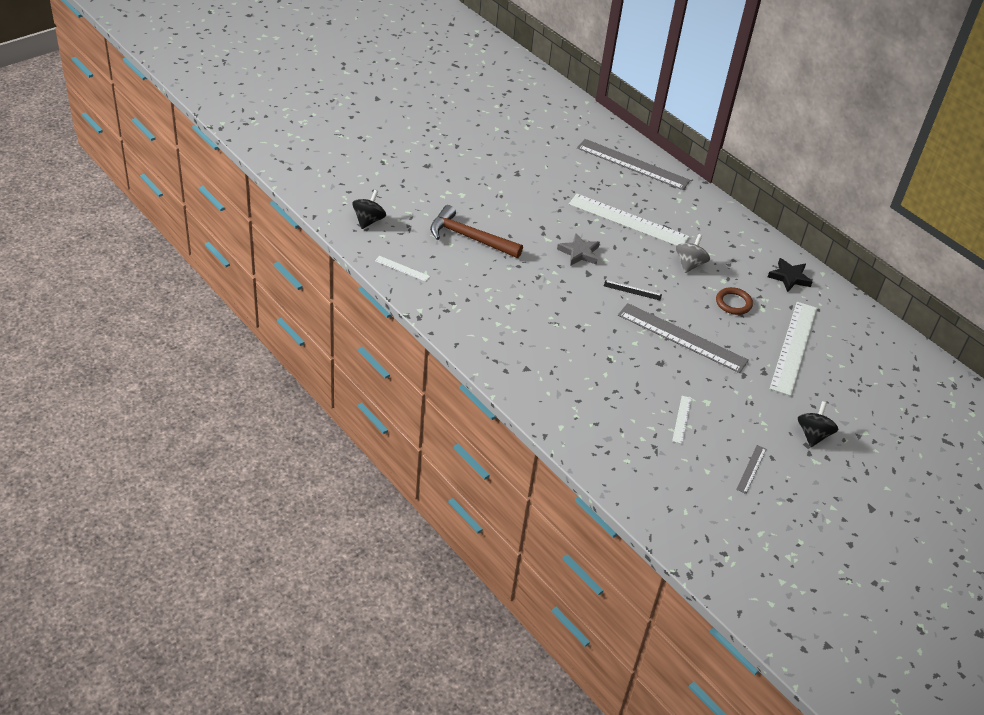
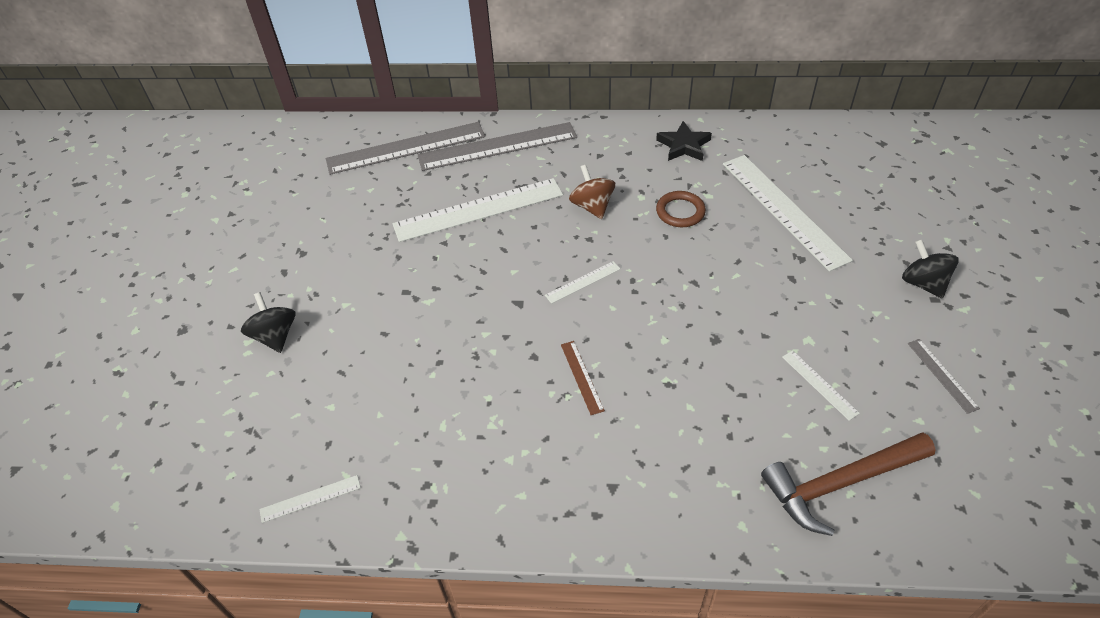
camera: 40 degrees left, 5 degrees up
black spinning top [352,190,386,229] -> black spinning top moved to [241,292,296,353]
brown hammer [430,205,523,258] -> brown hammer moved to [761,432,936,536]
grey star [557,233,600,266] -> none
black ruler [604,280,662,300] -> white ruler [545,261,620,304]
grey ruler [618,303,749,373] -> grey ruler moved to [417,122,577,171]
grey spinning top [676,234,710,273] -> brown spinning top [569,165,615,219]
none -> brown ruler [561,341,605,415]

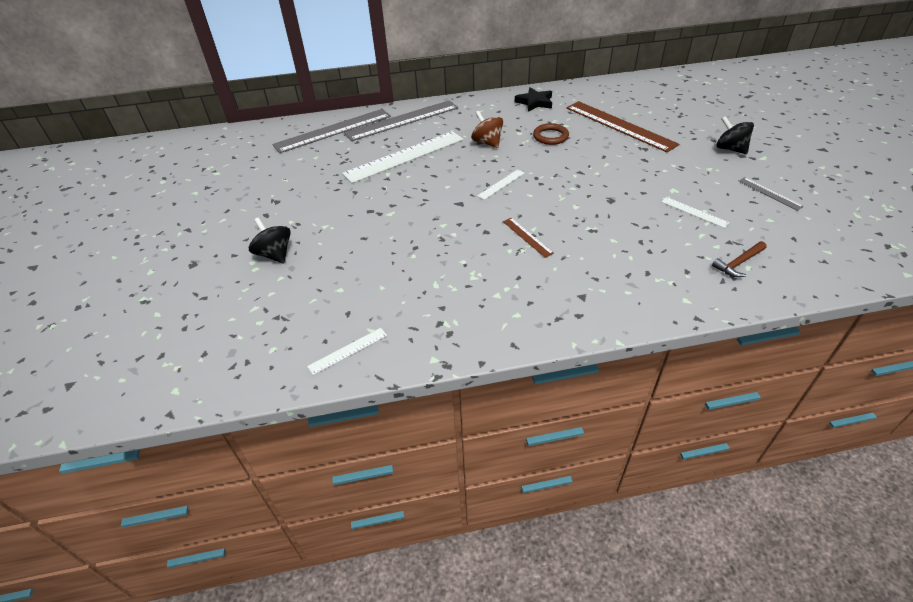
camera: 15 degrees left, 5 degrees down
white ruler [723,155,853,272] -> brown ruler [567,101,679,152]
brown hammer [761,432,936,536] -> brown hammer [712,241,767,277], size x0.50

